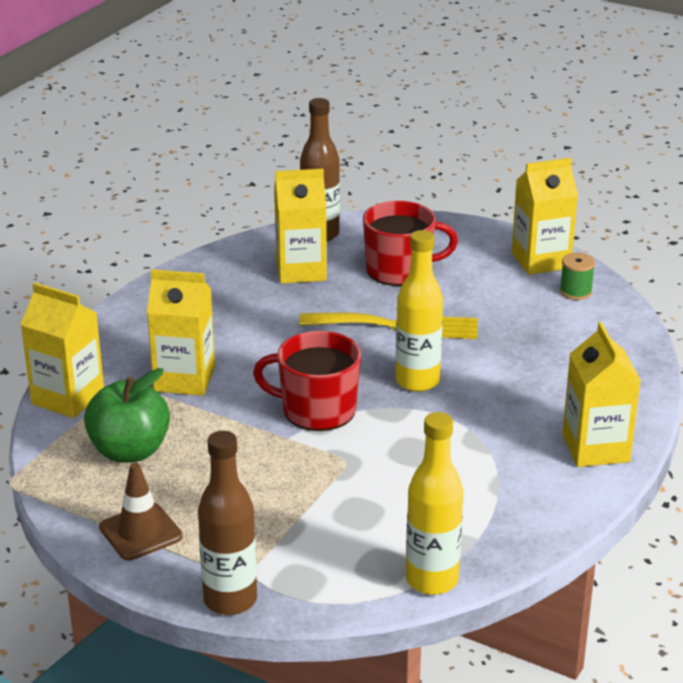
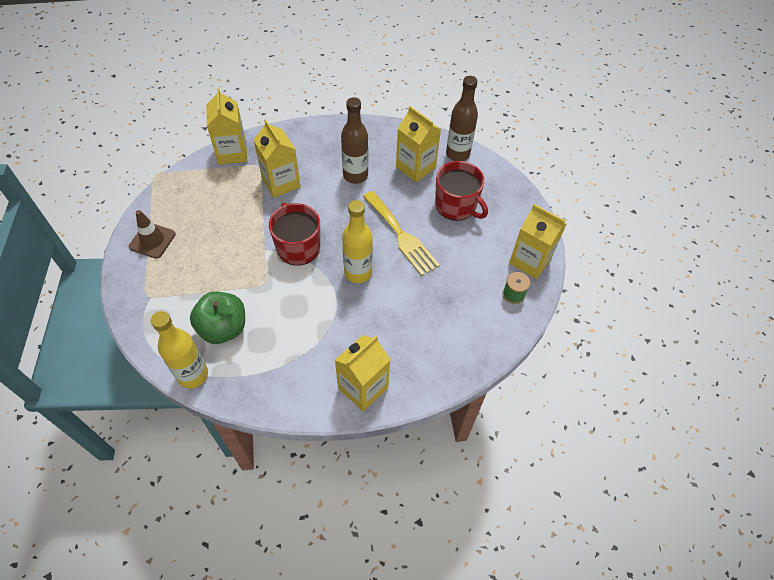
camera: 50 degrees right, 25 degrees up
green apple [84,368,170,463] -> green apple moved to [190,291,245,344]
brown bottle [198,431,257,615] -> brown bottle moved to [341,97,368,184]

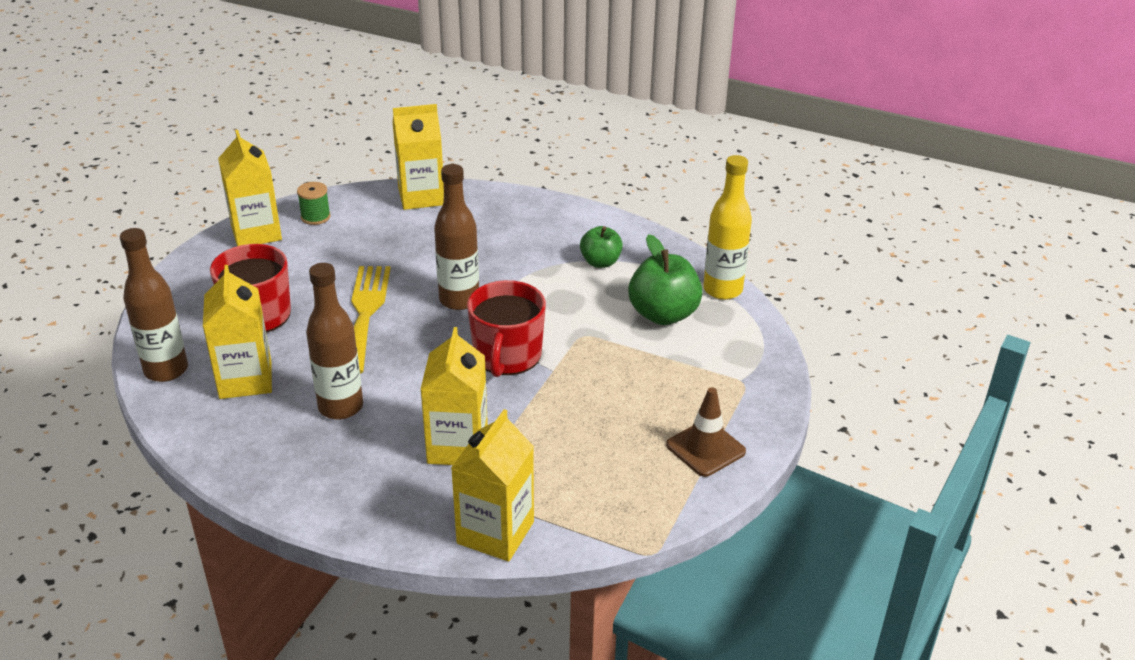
camera: 145 degrees left, 20 degrees down
yellow carton [335,335,390,411] -> yellow carton moved to [392,104,444,210]
yellow bottle [342,200,373,283] -> brown bottle [434,164,479,310]
none -> green apple [580,226,623,268]

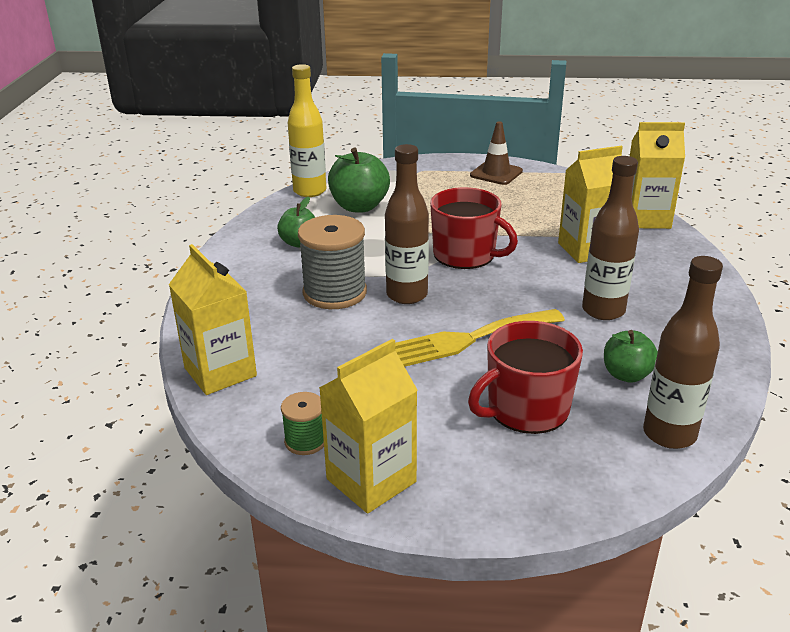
camera: 110 degrees left, 5 degrees down
yellow carton [203,265,272,399] -> green apple [604,330,658,383]
red mug [467,280,546,377] -> red mug turned 45 degrees clockwise [430,187,518,269]
none -> grey spool [298,215,367,309]

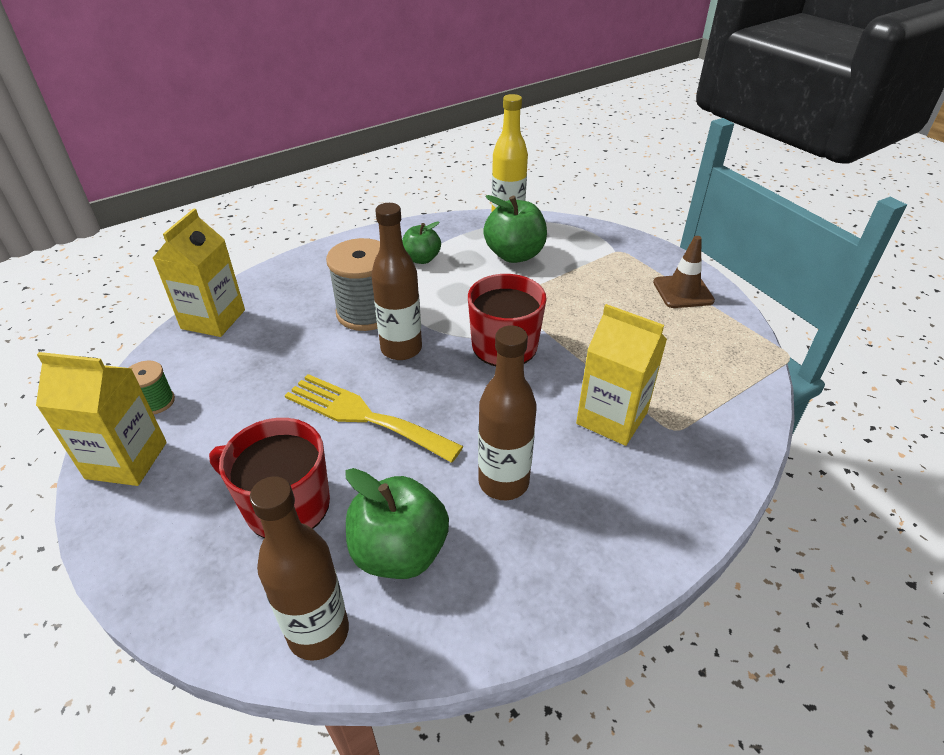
camera: 50 degrees right, 10 degrees up
green apple [604,330,658,383] -> green apple [346,468,449,579], size x1.61
yellow carton [630,122,685,229] -> none

